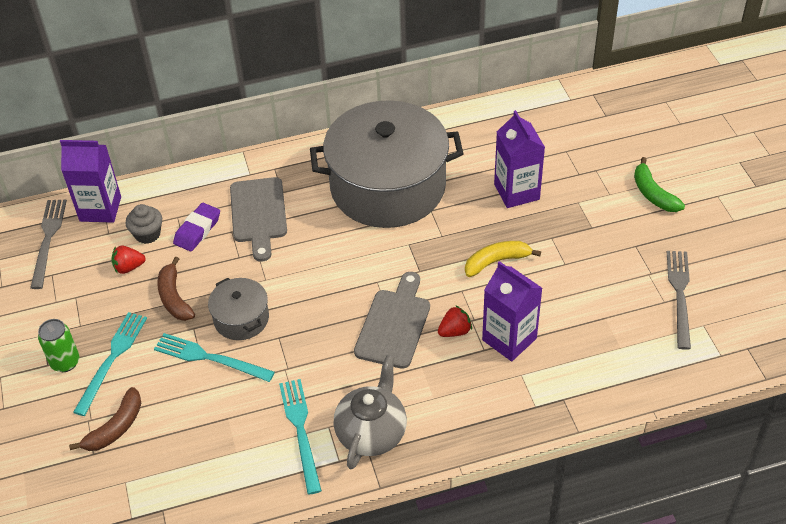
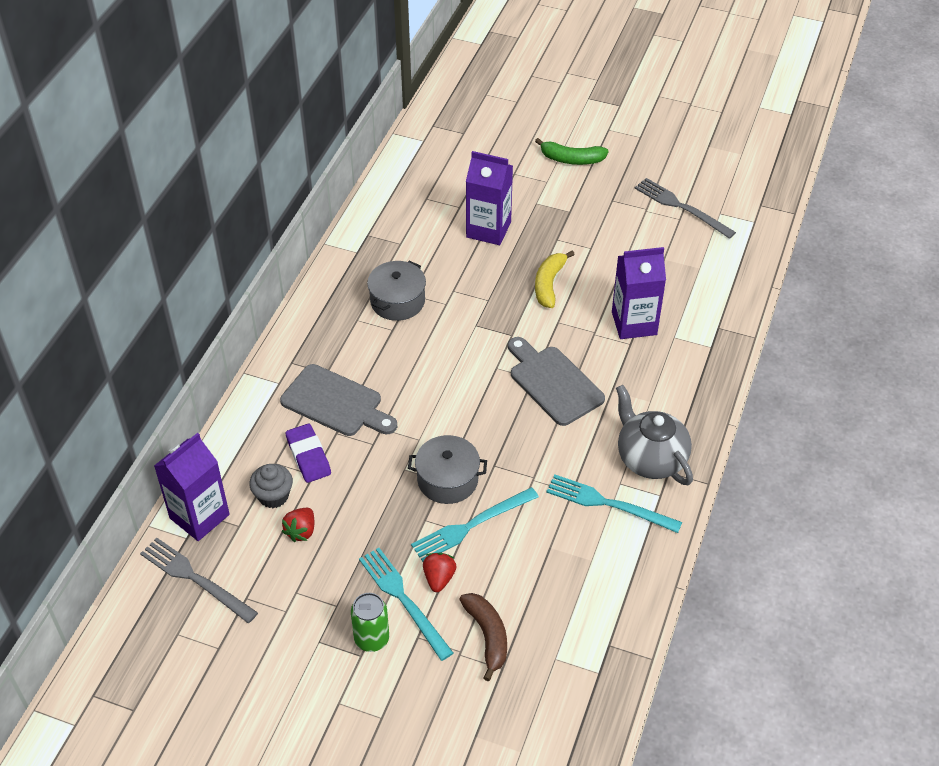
camera: 55 degrees left, 0 degrees up
brown banana [157,257,195,321] -> none
grey pot [310,100,463,228] -> grey pot [367,261,426,321], size x0.44
red strawberry [438,305,472,337] -> red strawberry moved to [423,552,457,592]

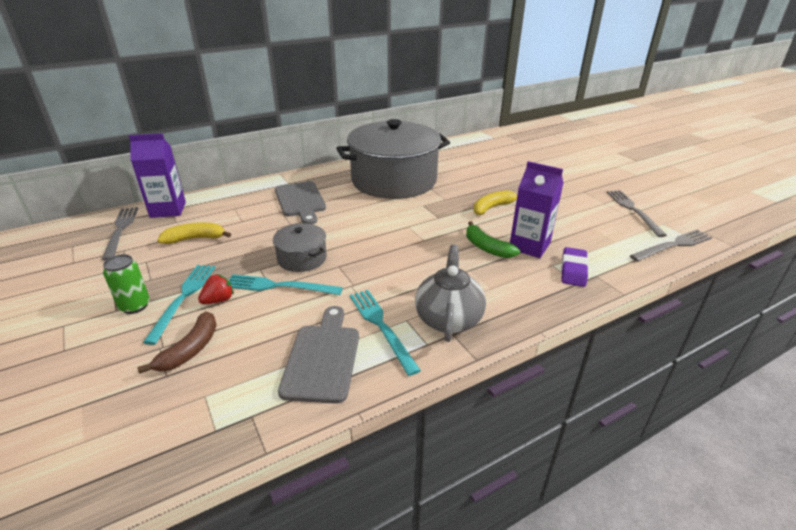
camera: 40 degrees right, 15 degrees down
grey cupcake [249,464,293,508] -> none
red strawberry [282,508,314,542] -> yellow banana [157,222,231,244]
purple eraser [286,424,331,483] -> purple eraser moved to [561,247,589,287]
grey pot [367,261,426,321] -> grey pot [336,119,450,199], size x2.26
purple carton [466,151,513,245] -> none
grey cutting board [508,337,605,426] -> grey cutting board moved to [278,306,359,404]
green banana [535,138,609,165] -> green banana moved to [466,221,520,258]
none -> grey fork [630,229,713,262]

